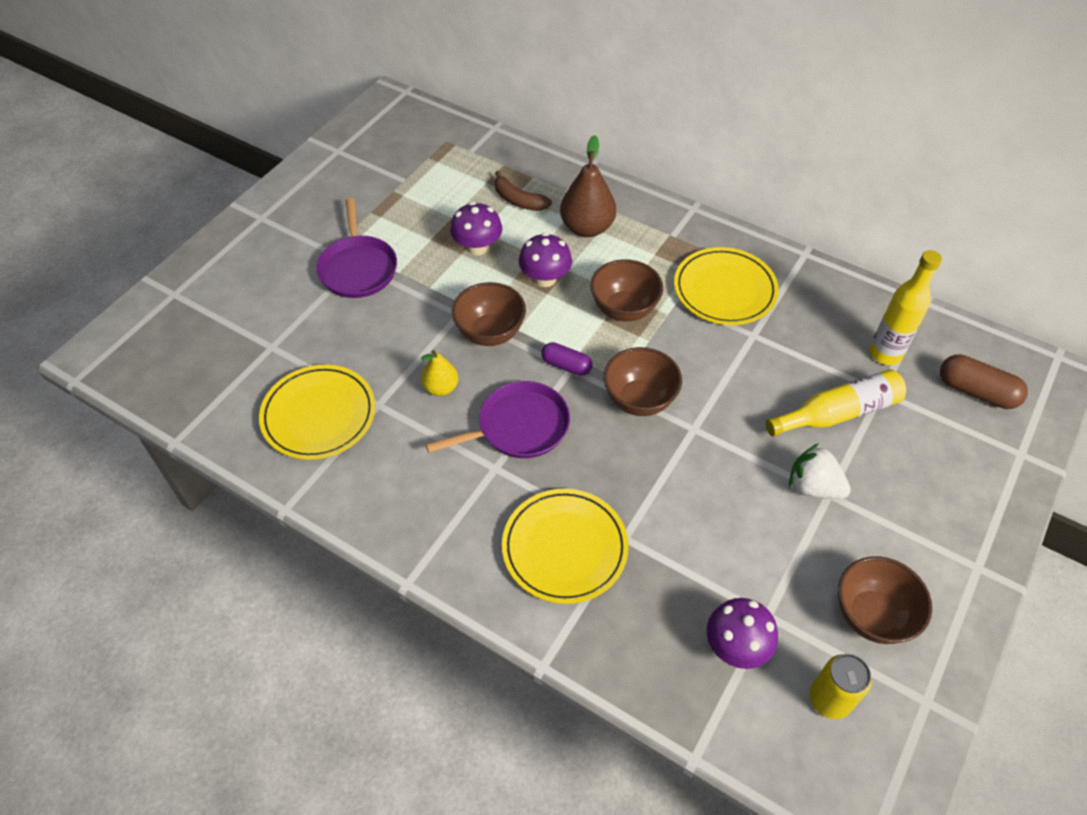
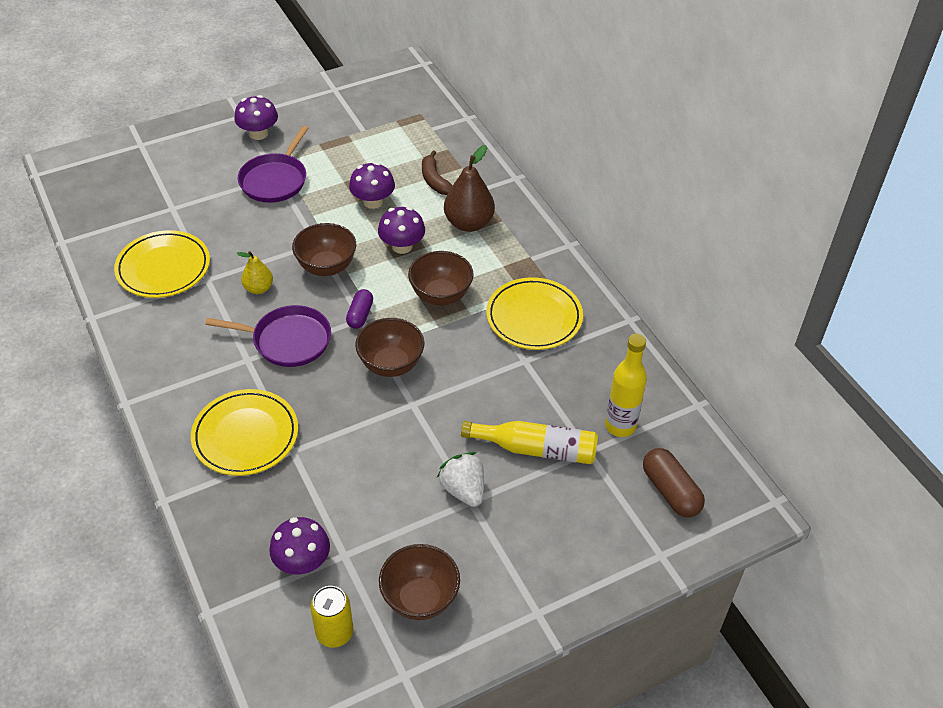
camera: 30 degrees right, 5 degrees down
purple capsule [541,342,592,376] -> purple capsule turned 45 degrees clockwise [346,289,373,329]
none -> purple mushroom [234,95,278,140]

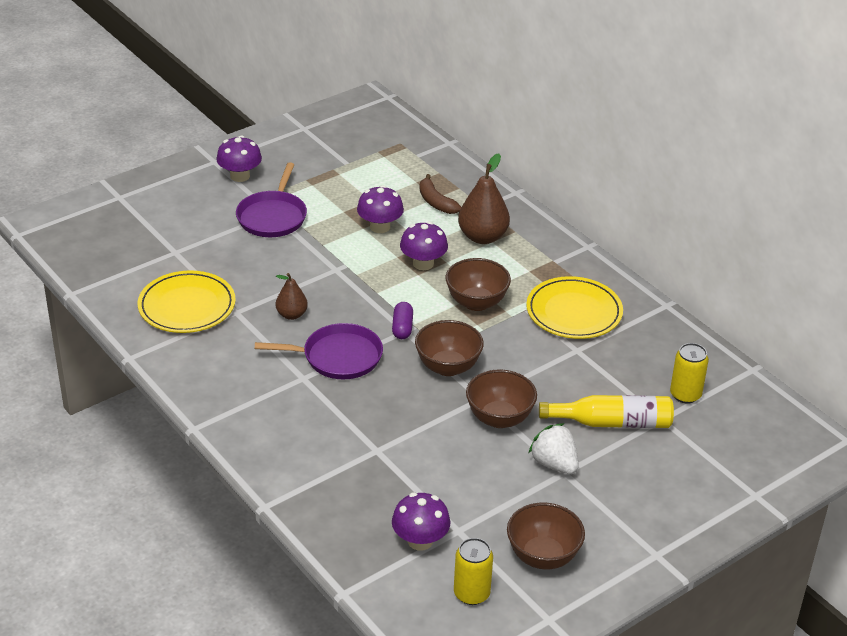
camera: 10 degrees left, 10 degrees down
yellow plate [191,389,298,476] -> none
yellow pear [237,251,273,294] -> brown pear [276,273,308,320]
brown bowl [292,223,356,276] -> brown bowl moved to [466,369,537,428]
yellow bottle [605,334,647,437] -> yellow can [670,343,709,404]
brown capsule [643,448,705,518] -> none

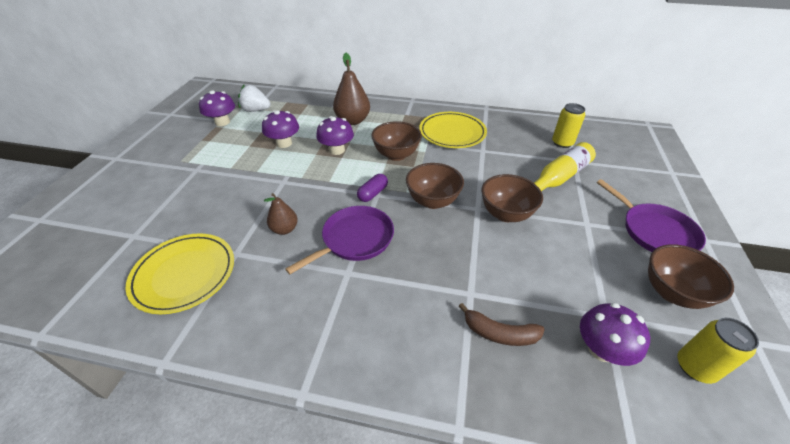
camera: 40 degrees left, 5 degrees up
purple mushroom [217,135,262,182] -> purple mushroom moved to [199,90,235,126]
purple pan [236,162,307,237] -> purple pan moved to [597,179,706,252]
purple capsule [392,302,413,339] -> purple capsule turned 75 degrees clockwise [357,174,388,202]
brown banana [420,174,461,214] -> brown banana moved to [459,303,545,346]
white strawberry [528,423,579,474] -> white strawberry moved to [238,85,271,112]

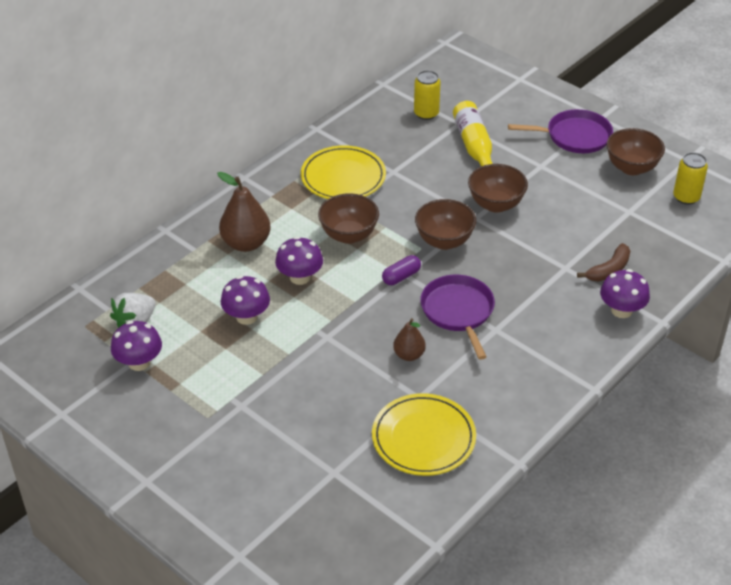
camera: 60 degrees left, 0 degrees up
purple capsule [357,174,388,202] -> purple capsule turned 75 degrees clockwise [382,255,421,285]
purple mushroom [580,303,650,366] -> purple mushroom moved to [600,269,650,318]

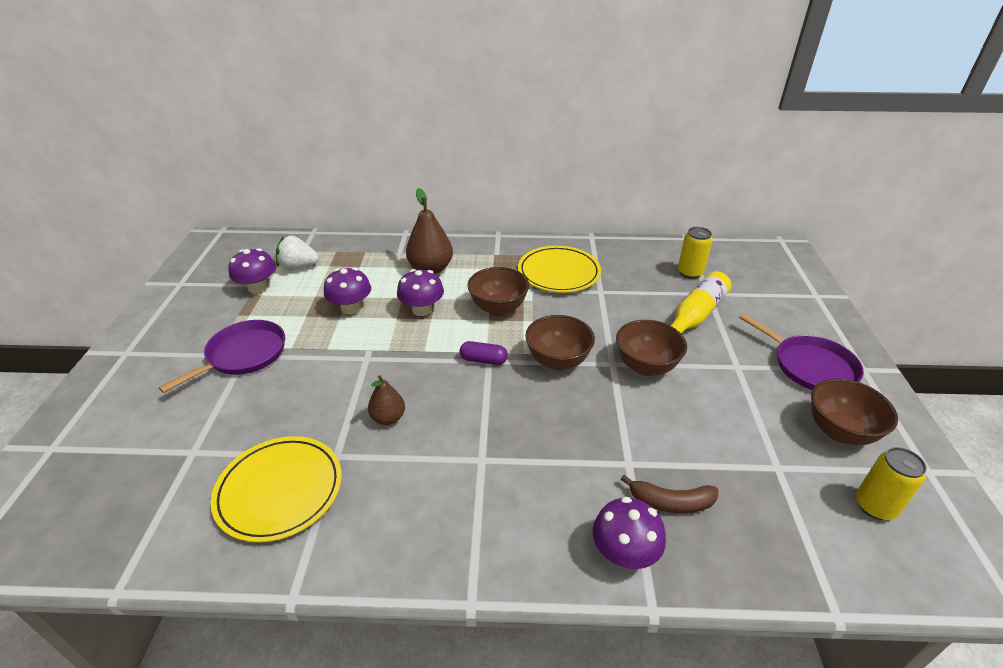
camera: 50 degrees right, 5 degrees down
purple pan [420,275,495,360] -> purple pan moved to [159,320,285,393]

